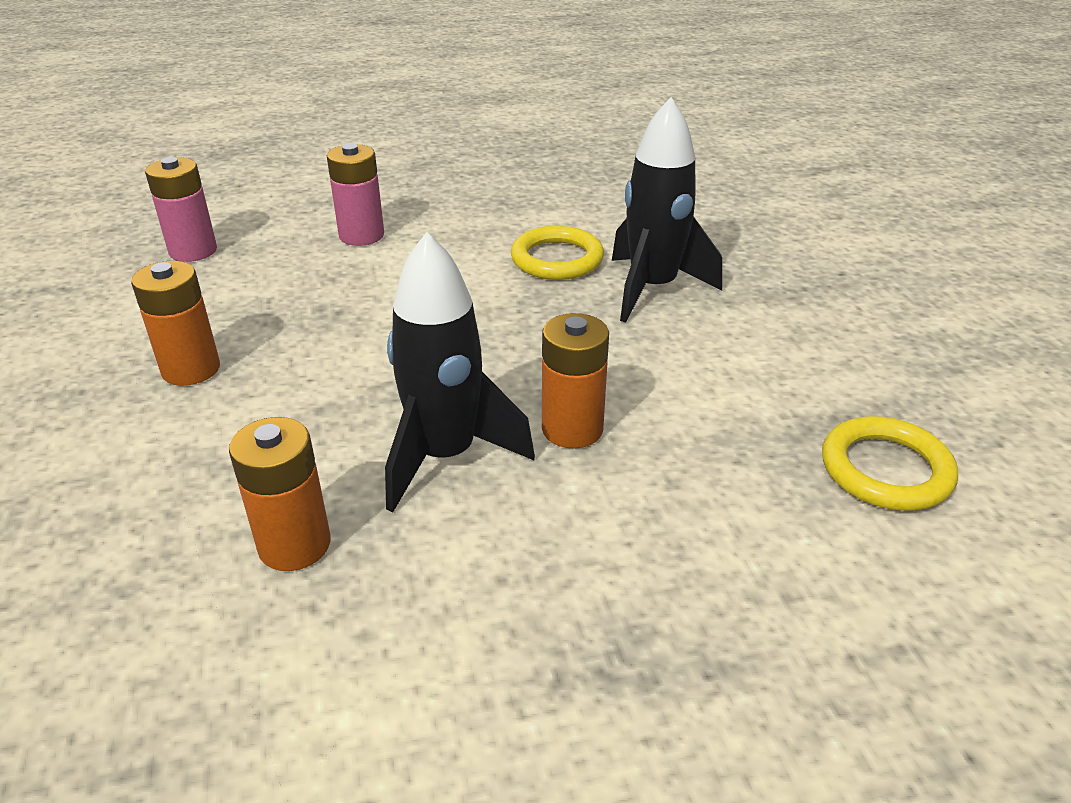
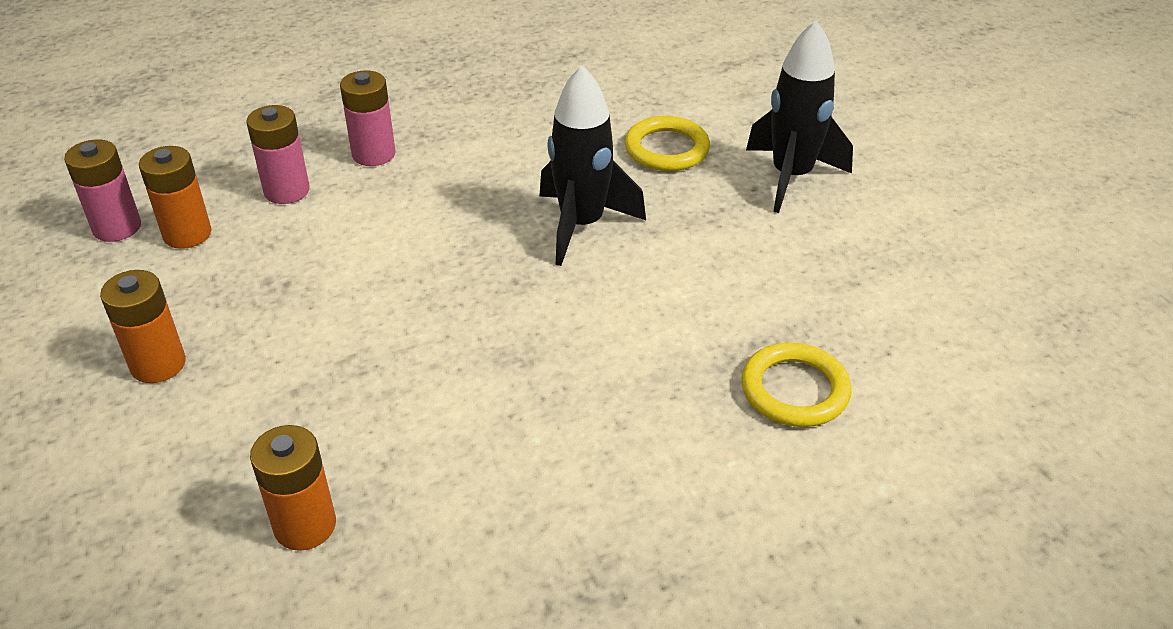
camera: 10 degrees left, 5 degrees up
black rocket [385,232,535,512] -> black rocket moved to [746,20,853,213]
yellow ring [511,226,604,280] -> yellow ring moved to [625,116,710,171]
orange battery [542,313,609,448] -> orange battery moved to [139,146,212,249]
none -> pink battery [340,70,396,166]

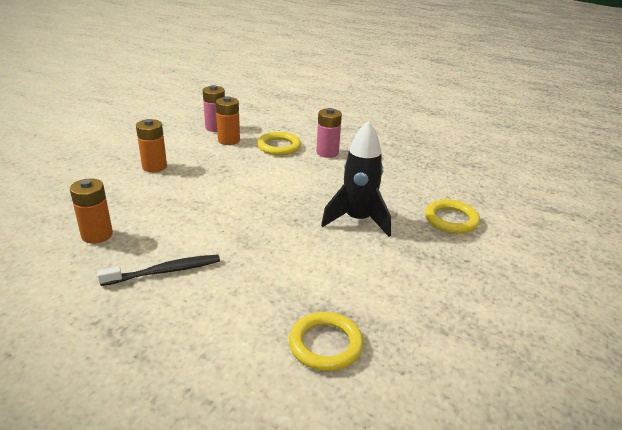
camera: 50 degrees right, 10 degrees down
pink battery [246,105,310,204] -> yellow ring [257,132,301,155]
black rocket [746,20,853,213] -> none
none -> black toothbrush [97,254,220,286]

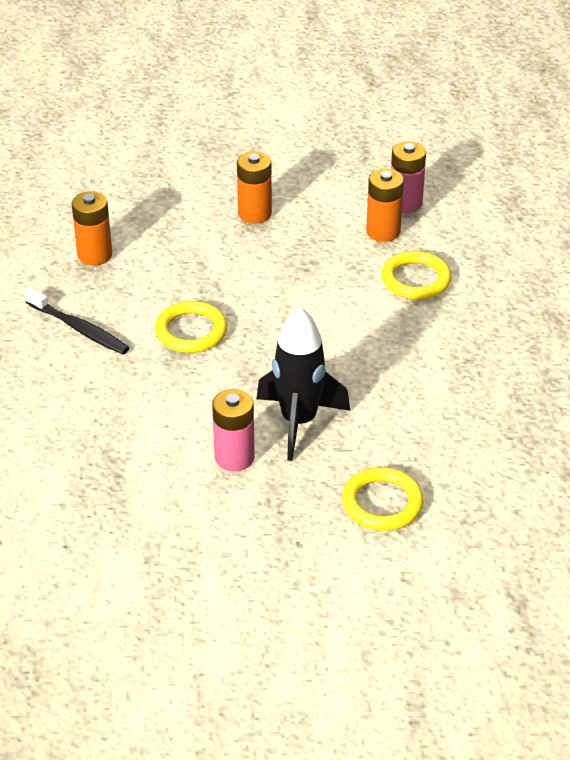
camera: 60 degrees right, 10 degrees up
yellow ring [289,312,363,371] -> yellow ring moved to [155,301,227,353]
pink battery [316,108,342,158] -> pink battery moved to [212,389,255,472]

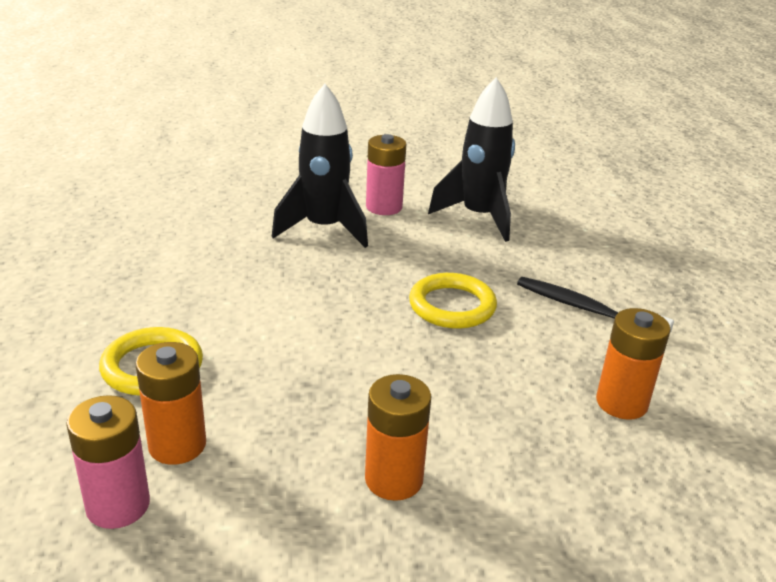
camera: 175 degrees right, 10 degrees down
yellow ring [342,467,424,531] -> none
none -> black rocket [428,77,515,242]

